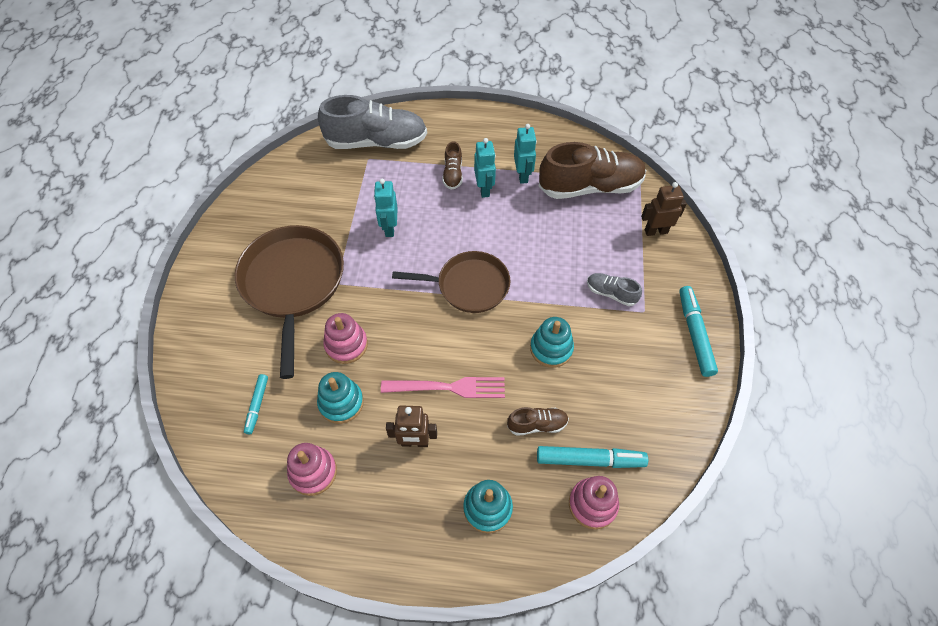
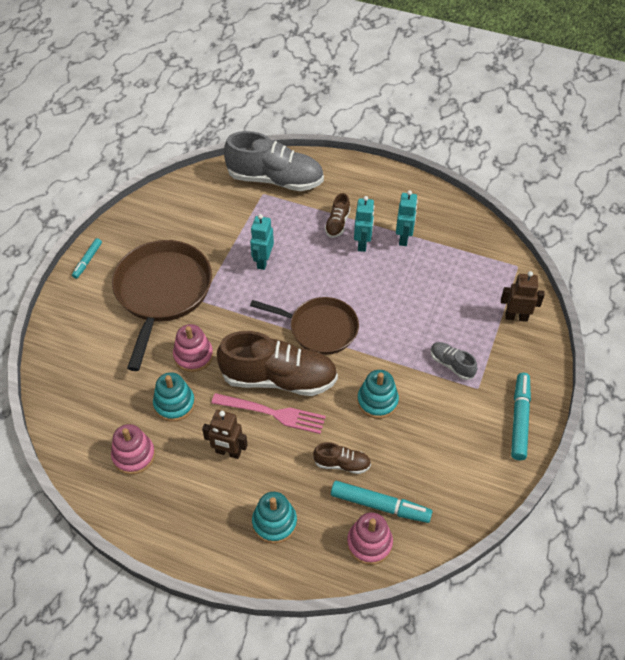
camera: 15 degrees right, 5 degrees down
turquoise marker [244,374,268,434] -> turquoise marker moved to [72,238,102,279]
brown shoe [538,142,646,199] -> brown shoe moved to [217,331,338,396]

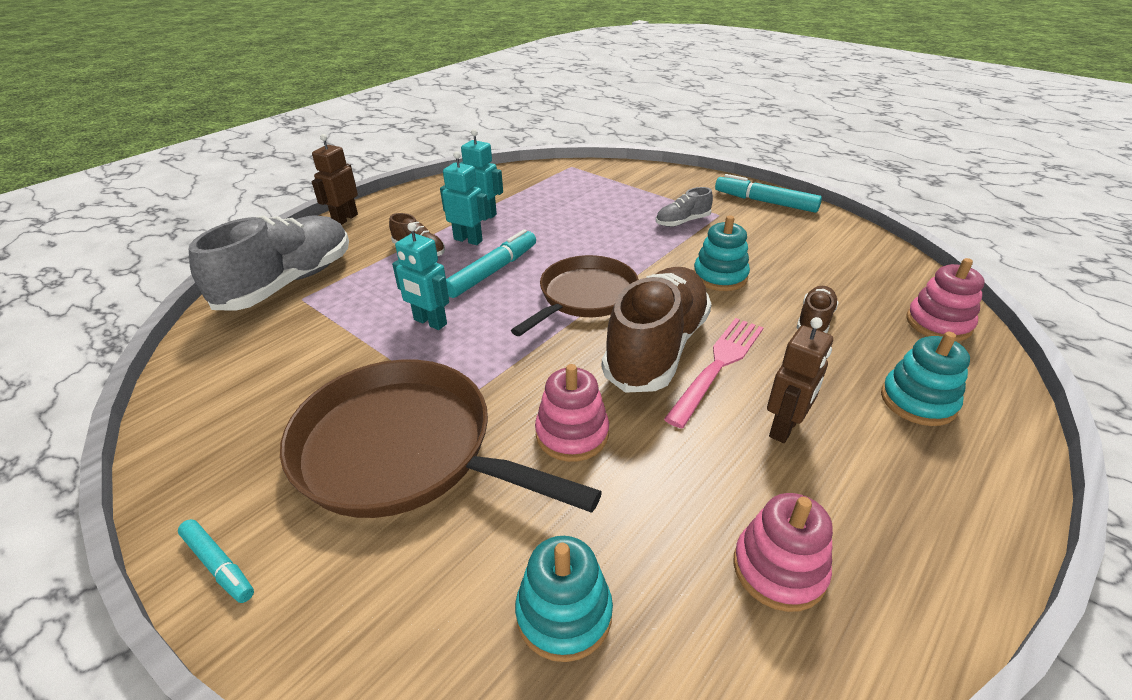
camera: 70 degrees left, 15 degrees down
turquoise stacking toy [153,372,195,422] -> turquoise stacking toy moved to [515,536,613,662]
turquoise marker [331,481,432,523] -> turquoise marker moved to [446,229,536,298]
brown robot [501,271,545,322] -> brown robot moved to [312,134,358,225]

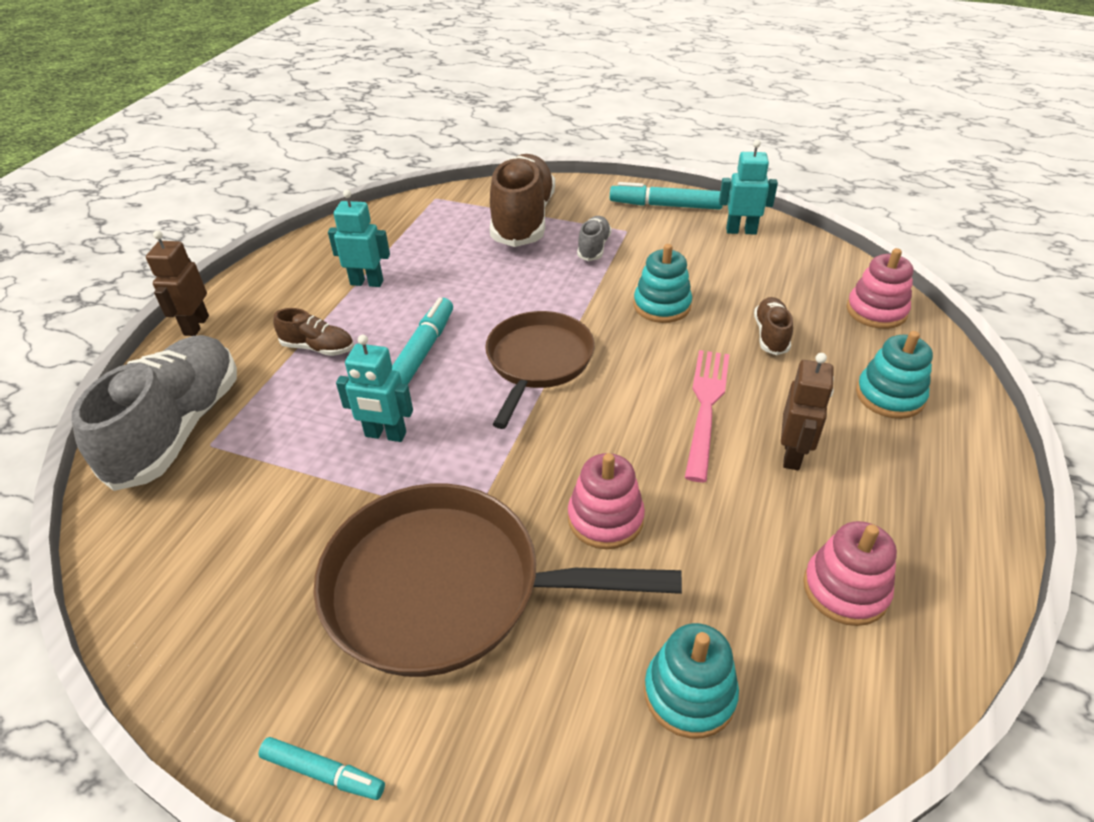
camera: 20 degrees left, 5 degrees up
turquoise robot [440,151,489,245] -> turquoise robot moved to [719,140,778,235]
brown shoe [602,267,712,393] -> brown shoe moved to [490,154,555,247]
grey shoe [656,187,713,227] -> grey shoe turned 150 degrees clockwise [577,216,612,261]

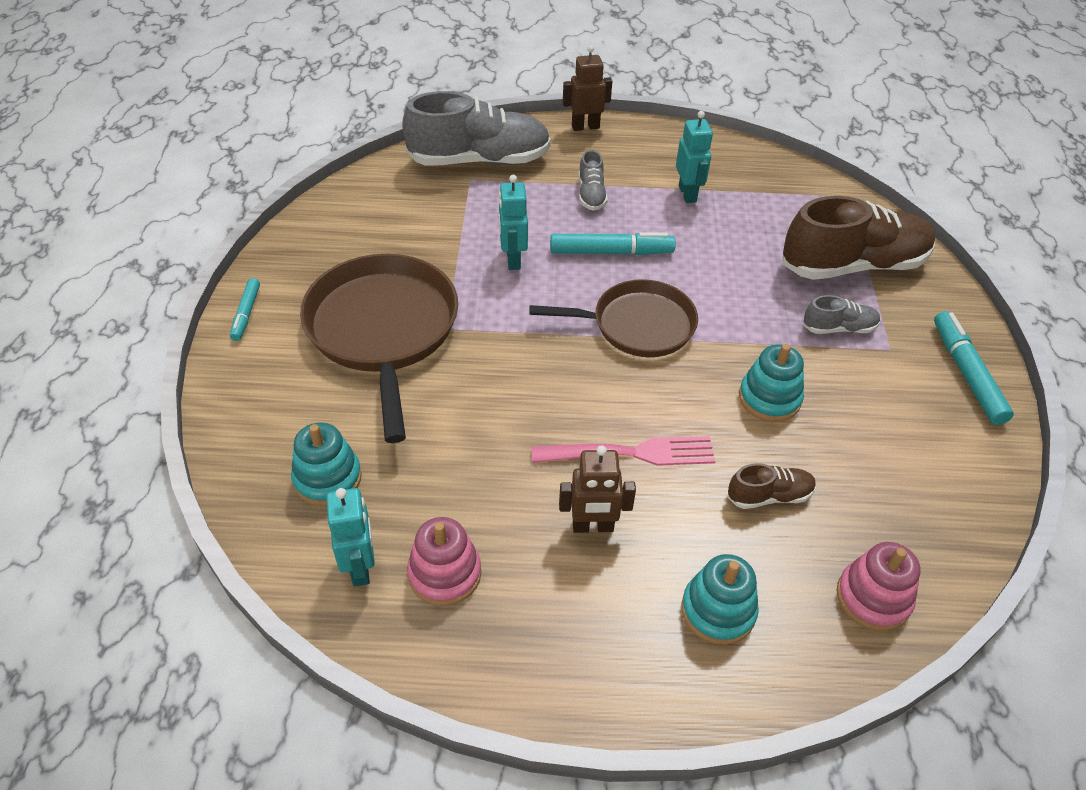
camera: 70 degrees right, 5 degrees up
brown shoe [273,308,354,356] -> grey shoe [579,150,608,211]
pink stacking toy [568,453,645,549] -> none
turquoise robot [719,140,778,235] -> turquoise robot moved to [326,488,375,587]

